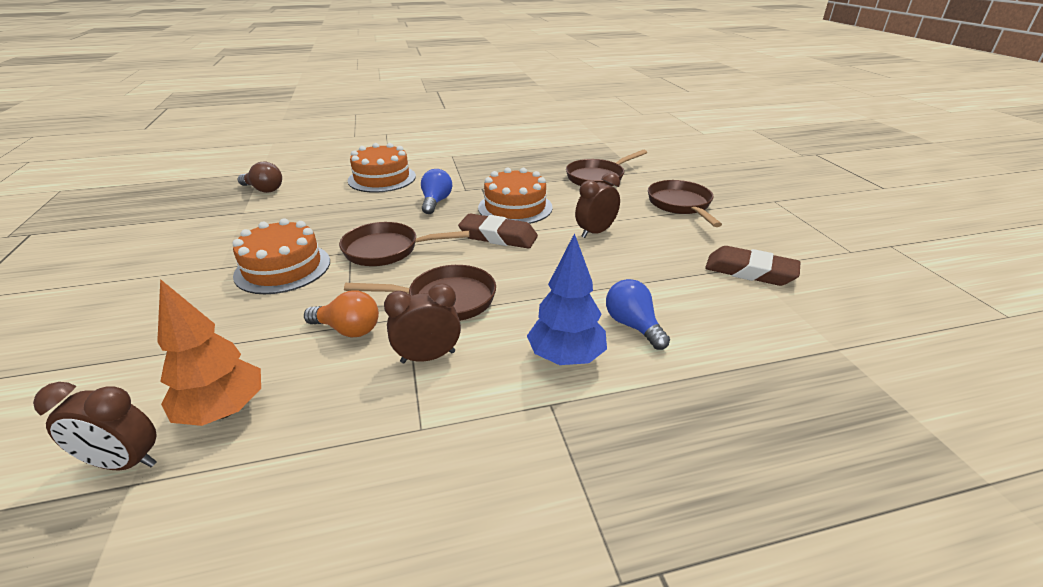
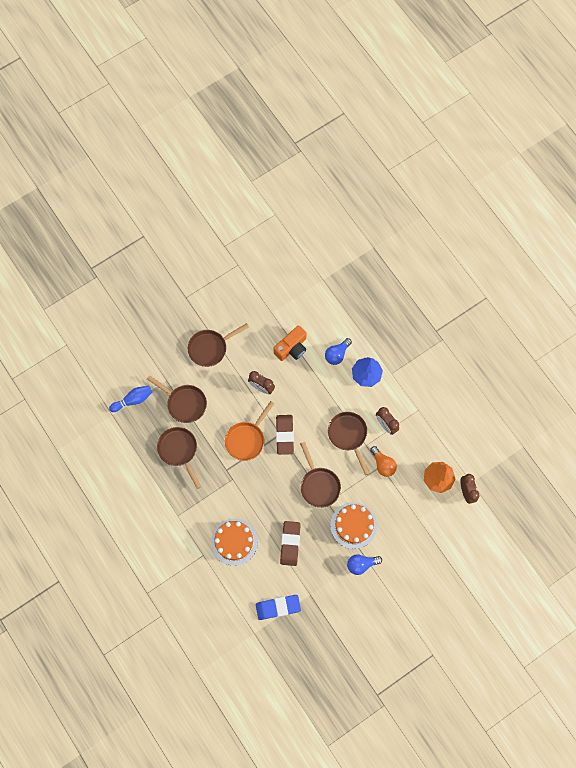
camera: 110 degrees left, 40 degrees up
brown light bulb [238,162,282,193] -> blue eraser [256,595,301,620]
orange light bulb [304,291,379,337] -> orange light bulb turned 150 degrees clockwise [370,446,397,477]
blue light bulb [421,169,452,214] -> blue light bulb moved to [347,554,382,575]
orange cake [478,168,553,224] -> orange pan [225,401,274,461]
brown eraser [705,246,800,286] -> brown eraser moved to [280,521,301,566]
none -> blue bowling pin [109,386,152,412]
none -> brown pan [157,427,201,489]
none -> orange camera [274,325,307,361]

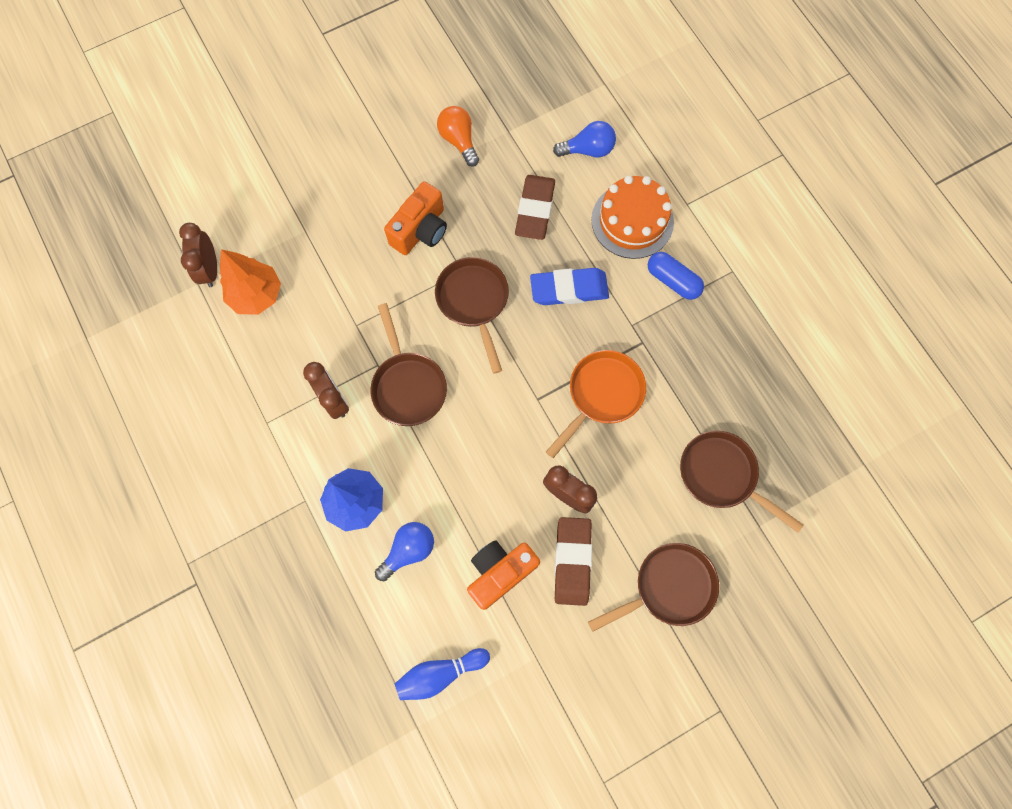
camera: 175 degrees left, 0 degrees up
blue bowling pin [109,386,152,412] -> blue bowling pin moved to [395,648,490,700]
brown pan [157,427,201,489] -> none
blue eraser [256,595,301,620] -> blue eraser moved to [530,268,609,305]
brown eraser [276,415,294,455] -> brown eraser moved to [554,517,592,606]
orange cake [330,502,377,549] -> orange camera [384,181,447,255]
blue light bulb [347,554,382,575] -> blue light bulb moved to [553,121,616,157]
orange light bulb [370,446,397,477] -> orange light bulb moved to [437,106,479,167]
none -> blue capsule [648,252,704,300]

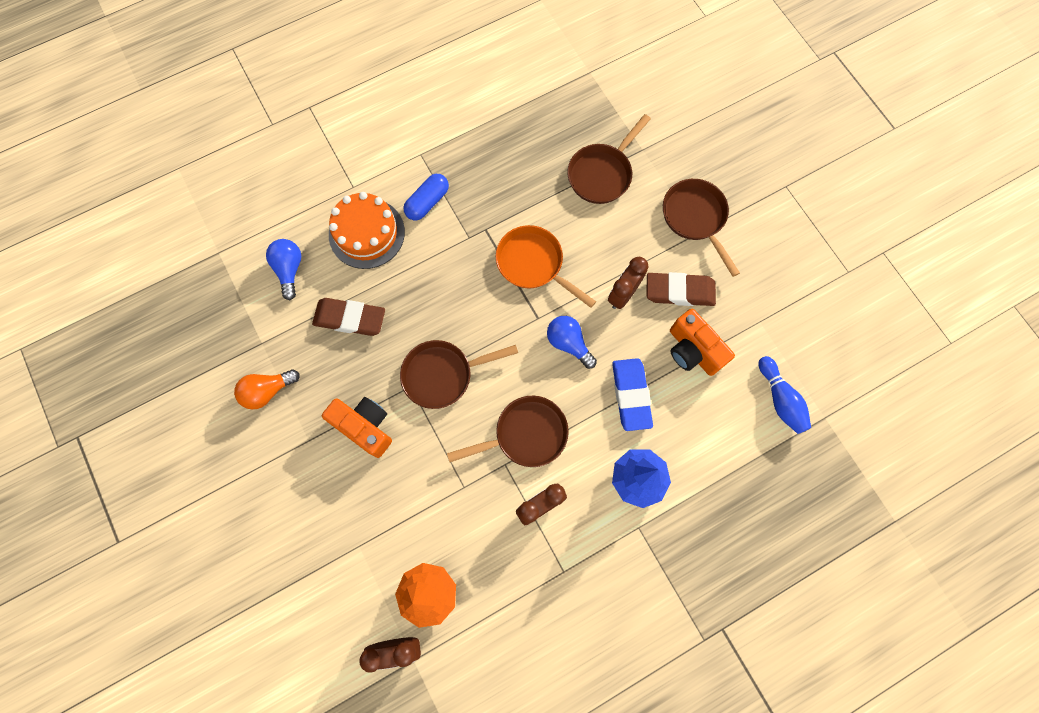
camera: 90 degrees left, 0 degrees up
blue light bulb [375,522,434,581] -> blue light bulb moved to [547,316,597,369]
blue eraser [530,268,609,305] -> blue eraser moved to [612,358,653,431]

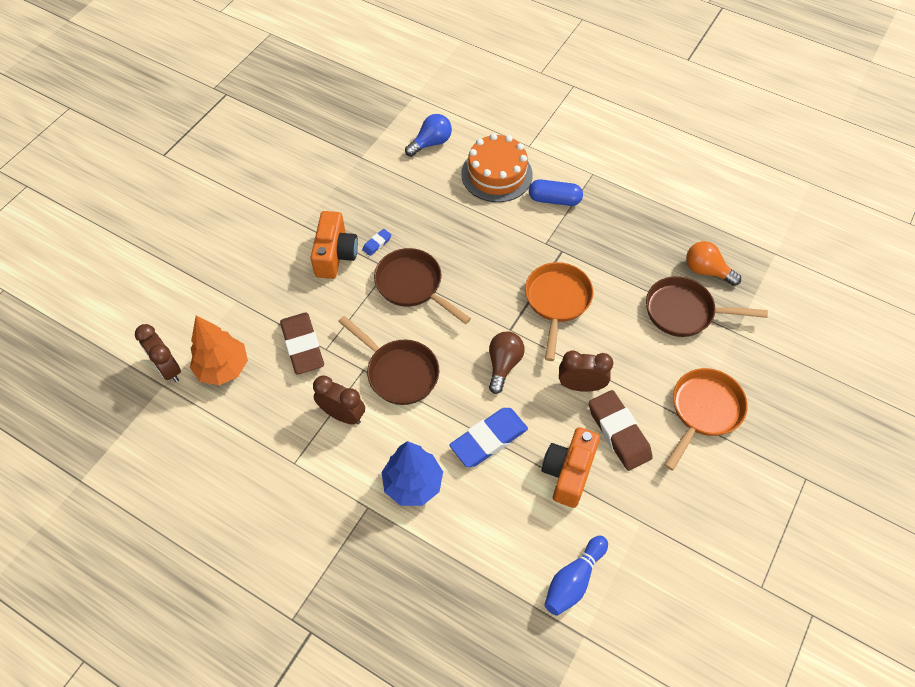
camera: 60 degrees right, 15 degrees down
orange light bulb [234,369,300,409] -> orange light bulb moved to [686,241,741,286]
brown eraser [312,298,385,336] -> brown eraser moved to [280,312,324,375]
blue light bulb [547,316,597,369] -> brown light bulb [489,332,525,394]
brown pan [663,179,740,277] -> orange pan [665,368,748,471]
none -> blue eraser [362,229,391,256]

